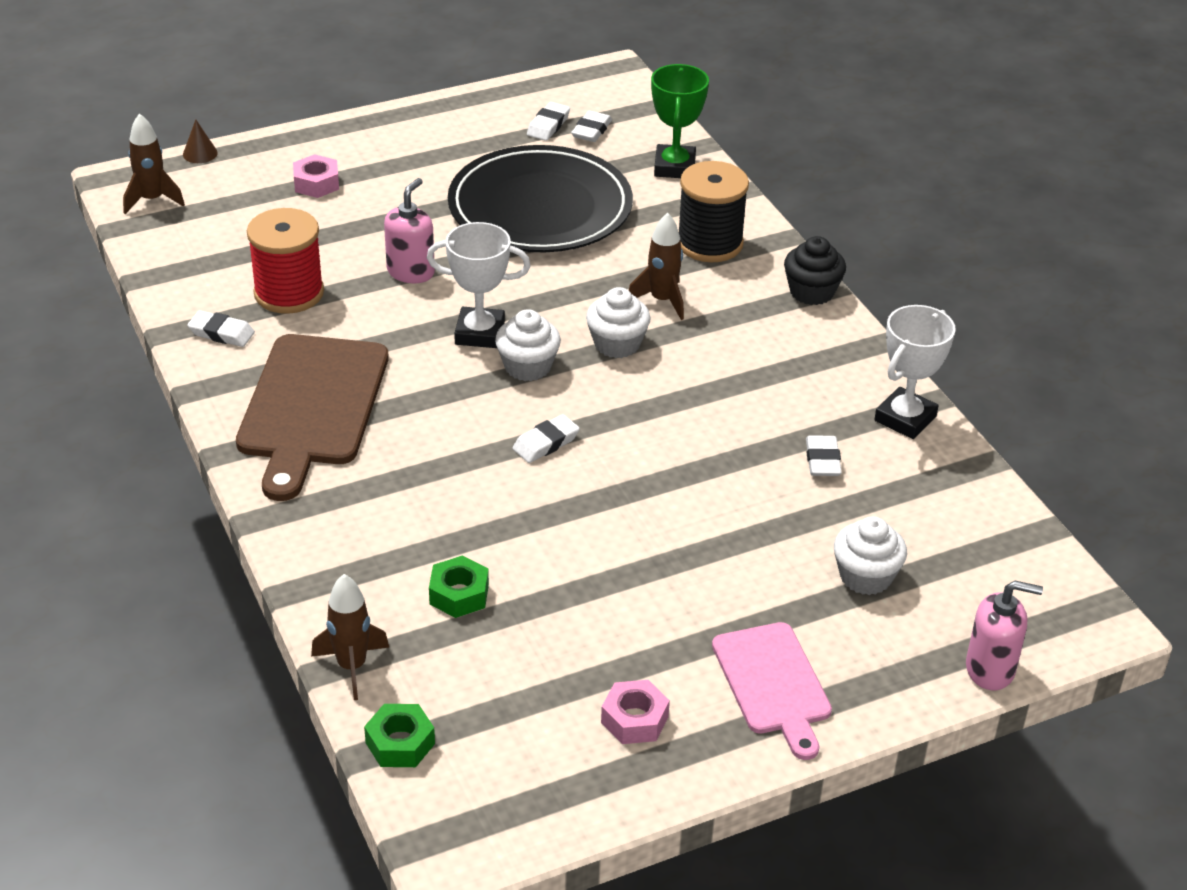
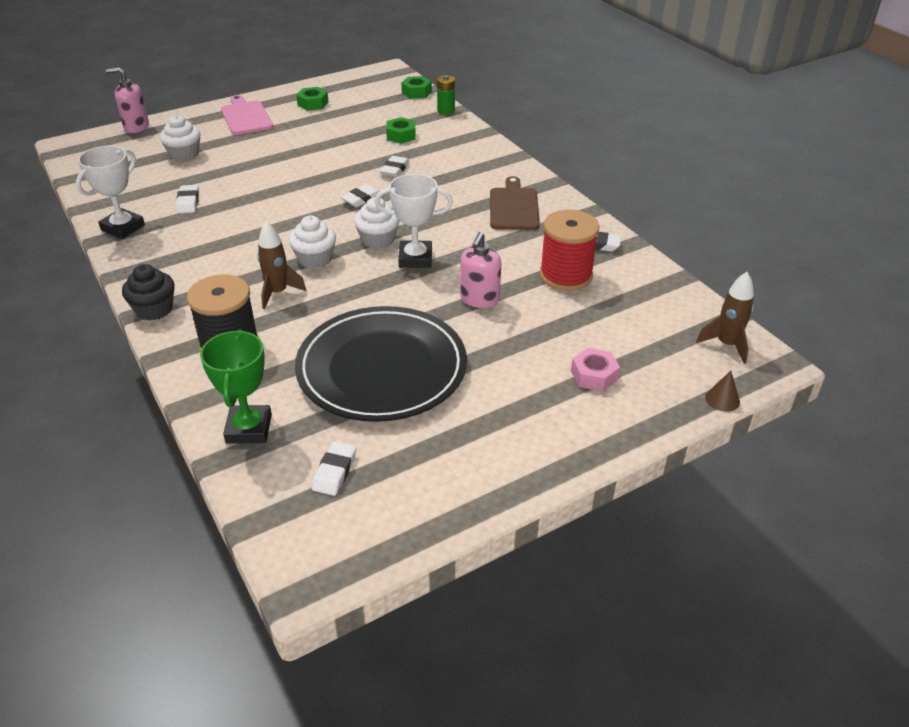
camera: 175 degrees right, 0 degrees up
brown cutting board [236,334,389,501] -> brown cutting board [490,176,540,230], size x0.62
brown rocket [311,574,389,700] -> green battery [437,75,455,115]
white eraser [527,102,570,141] -> white eraser moved to [380,156,410,177]
pink nut [601,680,670,744] -> green nut [296,87,329,111]

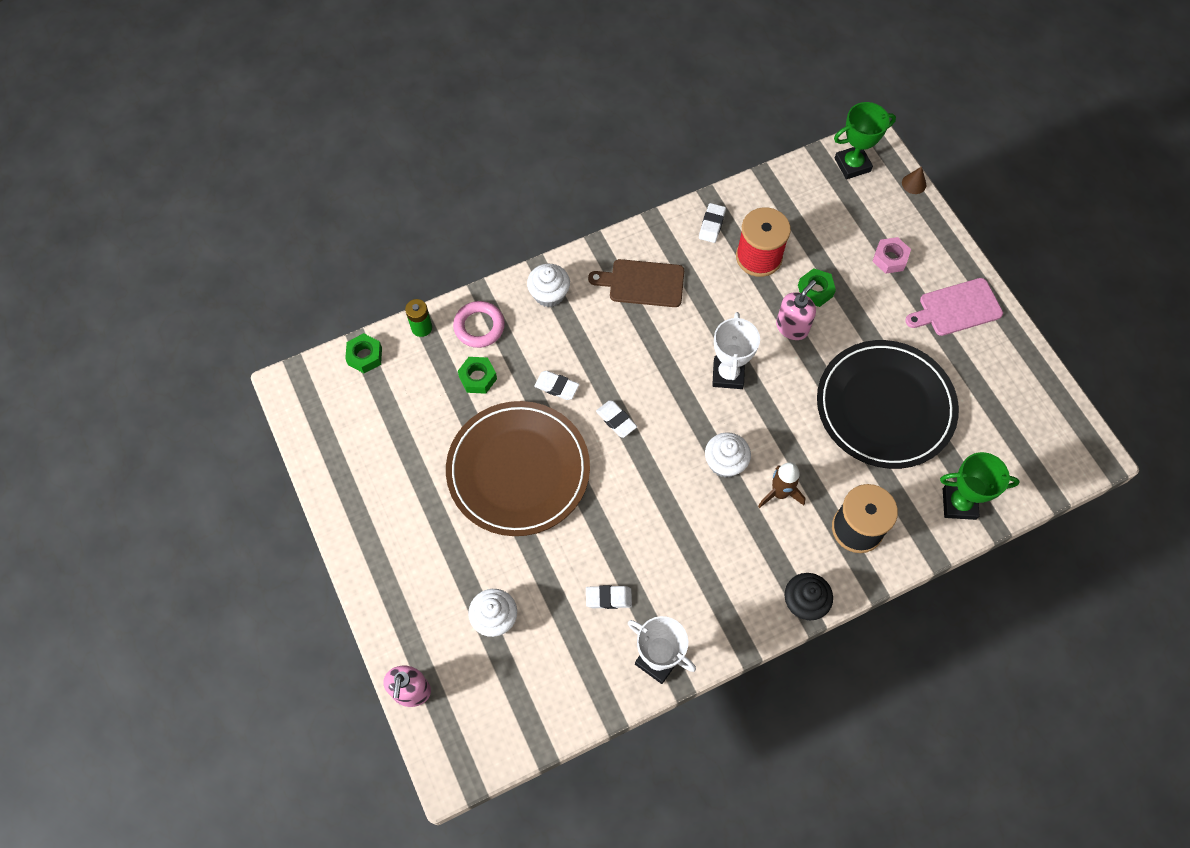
camera: 85 degrees left, 25 degrees up
pink cutting board [221,95,273,135] -> pink cutting board moved to [905,278,1003,336]
green nut [296,87,329,111] -> green nut moved to [798,268,836,307]
white eraser [312,441,356,496] -> none
white cupcake [354,197,400,249] -> white cupcake moved to [527,264,570,307]
pink soap dispenser [460,232,501,308] -> pink soap dispenser turned 75 degrees counterclockwise [776,280,816,340]
brown rocket [696,272,754,364] -> green trophy [834,102,896,179]
none -> brown plate [446,401,590,536]
none -> pink ring [453,301,505,348]

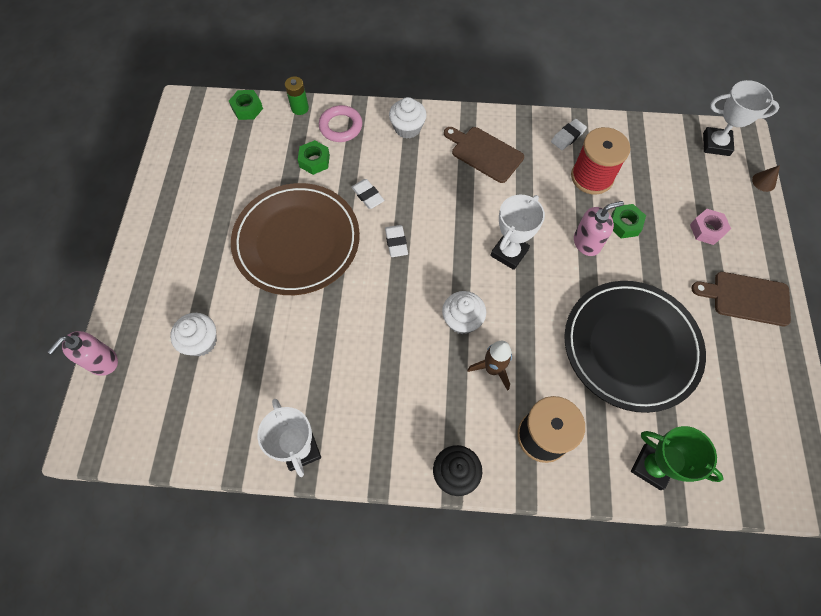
camera: 30 degrees right, 0 degrees up
white eraser [586,585,632,609] -> none
green trophy [834,102,896,179] -> white trophy [703,80,779,156]
pink cutting board [905,278,1003,336] -> brown cutting board [691,272,791,326]

